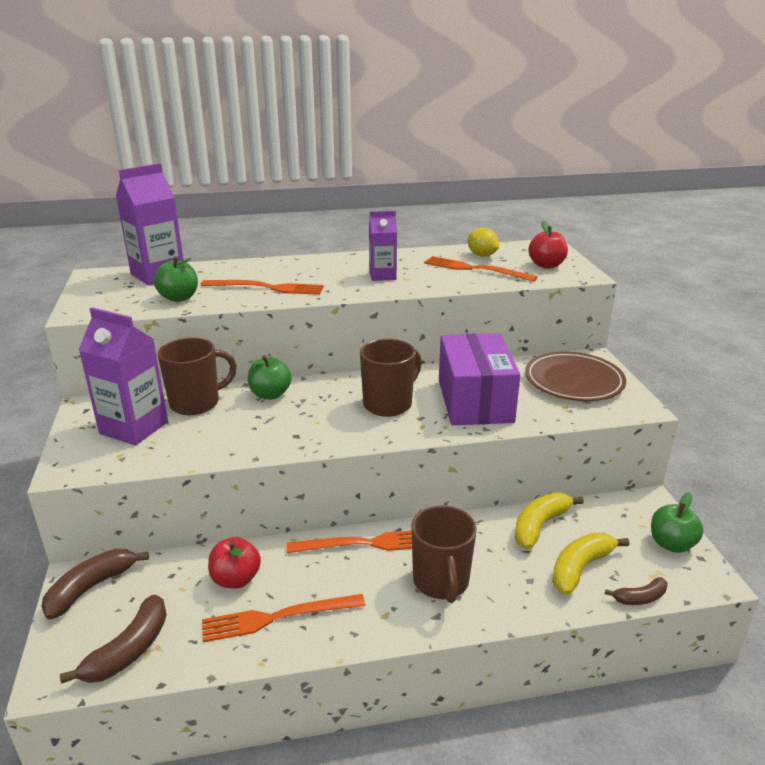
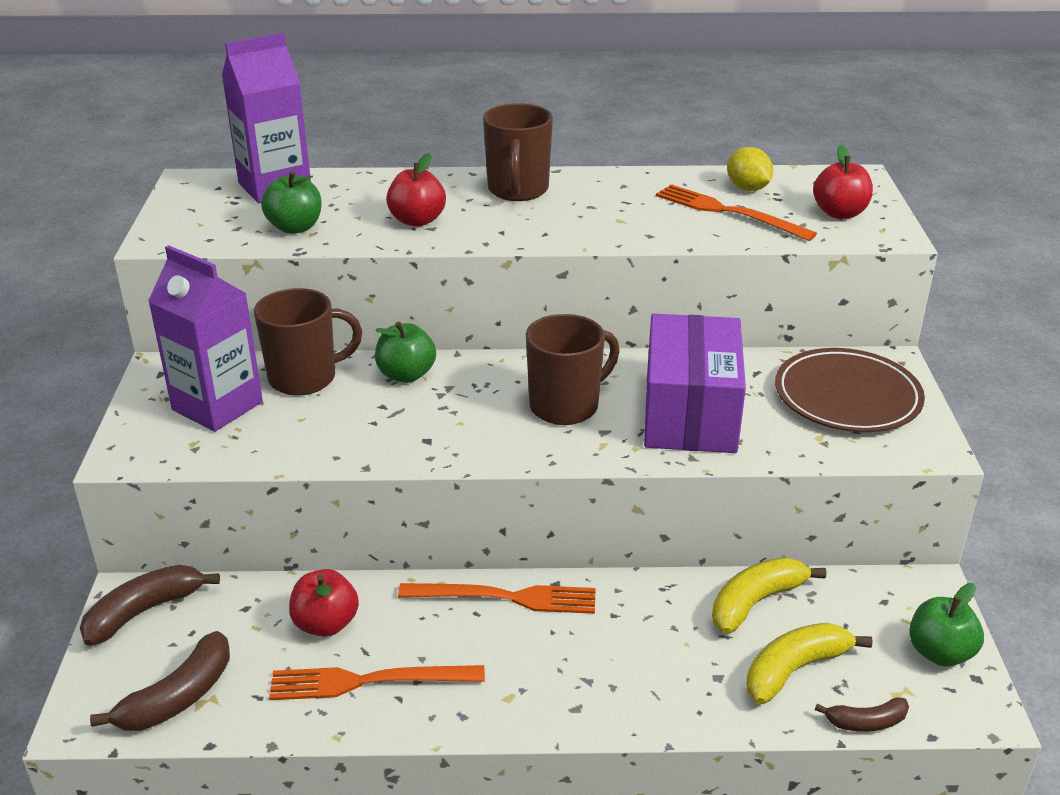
camera: 10 degrees right, 5 degrees up
orange fork [201,280,324,295] -> red apple [386,153,446,227]
purple carton [369,211,397,281] -> none
brown mug [411,506,477,603] -> brown mug moved to [483,103,553,201]

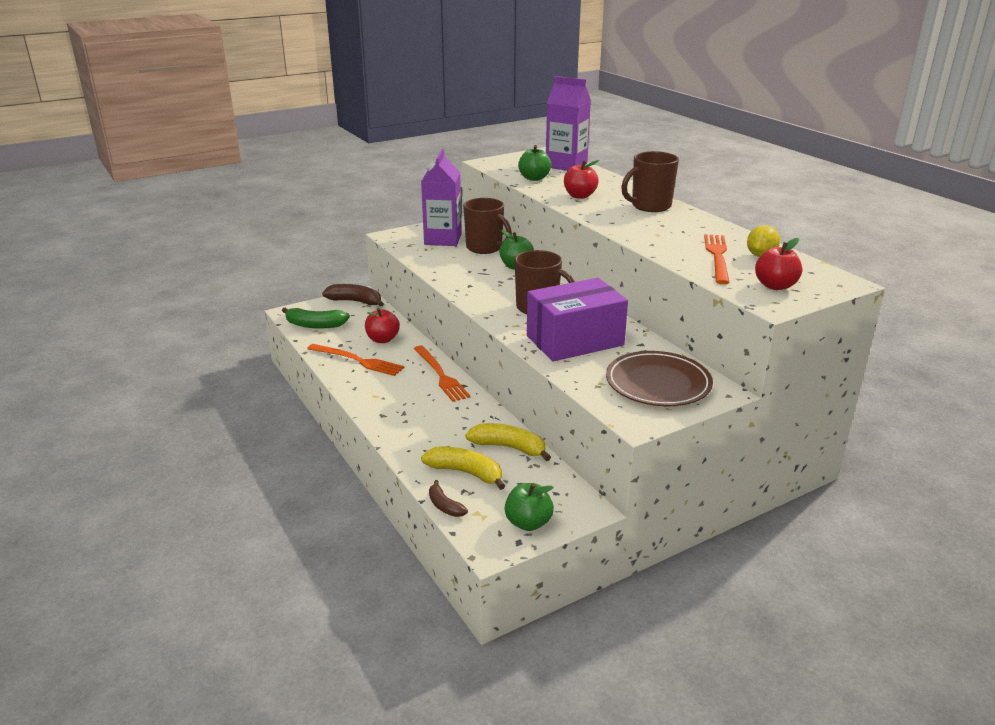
camera: 60 degrees right, 5 degrees down
brown banana [90,631,230,731] -> green banana [282,308,350,329]
orange fork [269,665,485,700] -> orange fork turned 150 degrees clockwise [307,344,404,376]

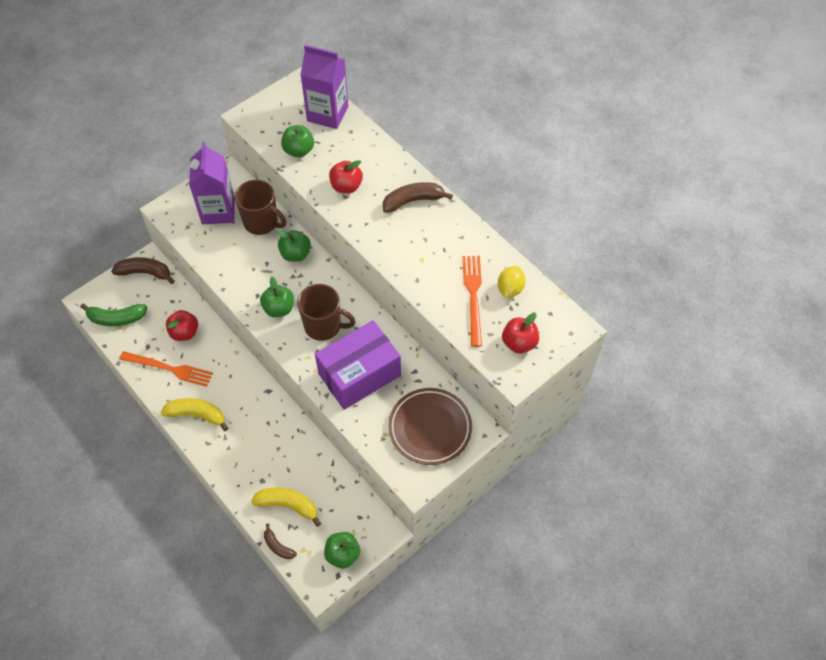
camera: 10 degrees left, 30 degrees up
orange fork [414,346,470,402] -> none
yellow banana [465,423,551,461] -> yellow banana moved to [161,398,228,431]
brown mug [621,151,679,212] -> brown banana [383,182,453,213]
none -> green apple [260,276,294,317]

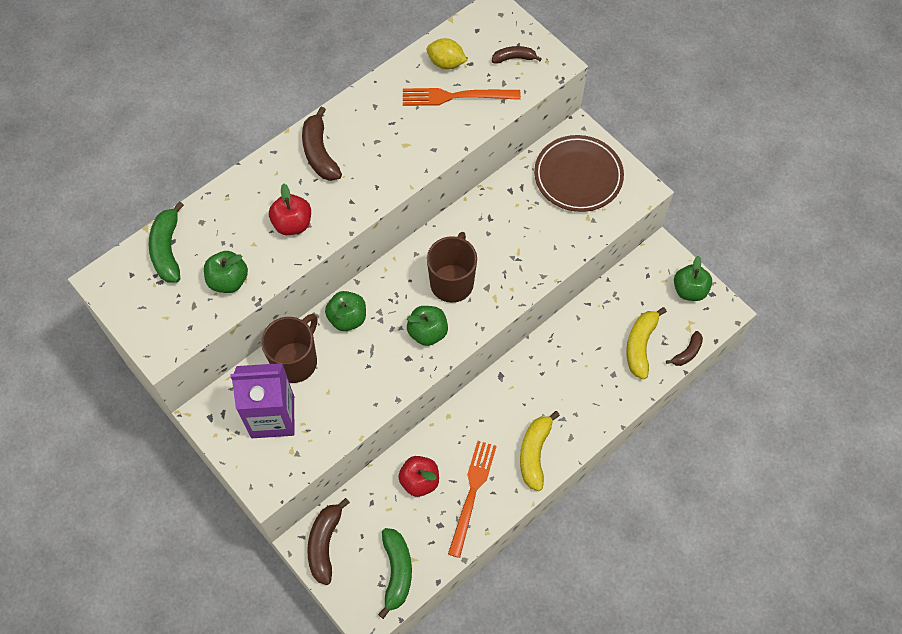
camera: 90 degrees left, 5 degrees up
purple carton [300,45,348,129] -> green banana [149,201,184,283]
purple box [315,320,401,410] -> none
red apple [502,313,539,354] -> brown banana [492,46,542,64]

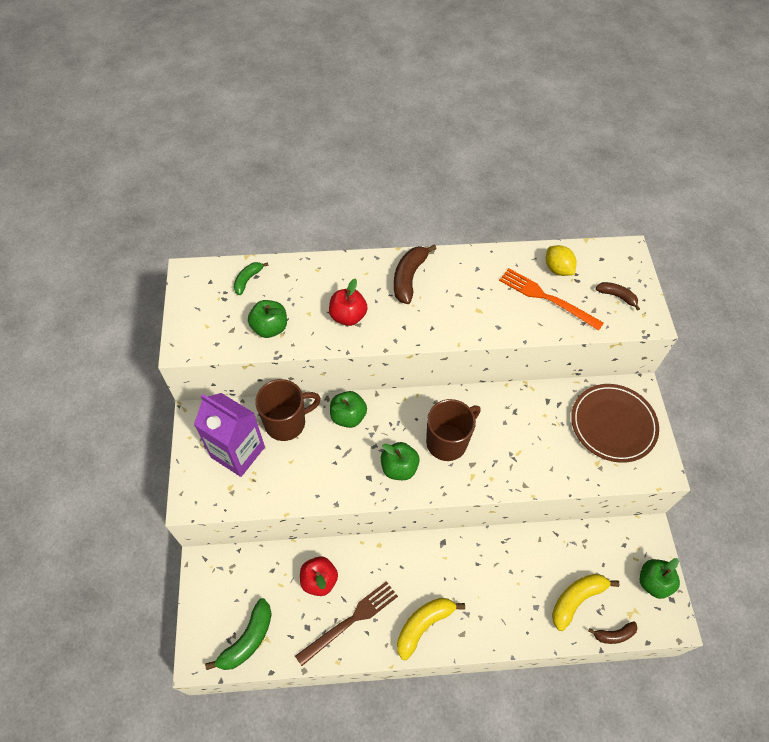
camera: 35 degrees right, 5 degrees down
green banana [149,201,184,283] -> green banana [234,262,269,295], size x0.60
brown banana [307,498,350,585] -> none
orange fork [448,441,496,558] -> brown fork [295,581,398,666]

